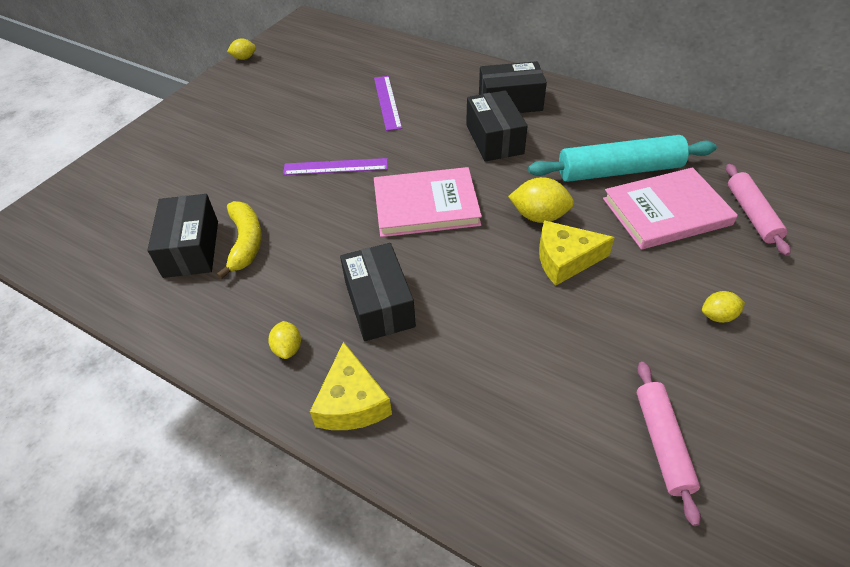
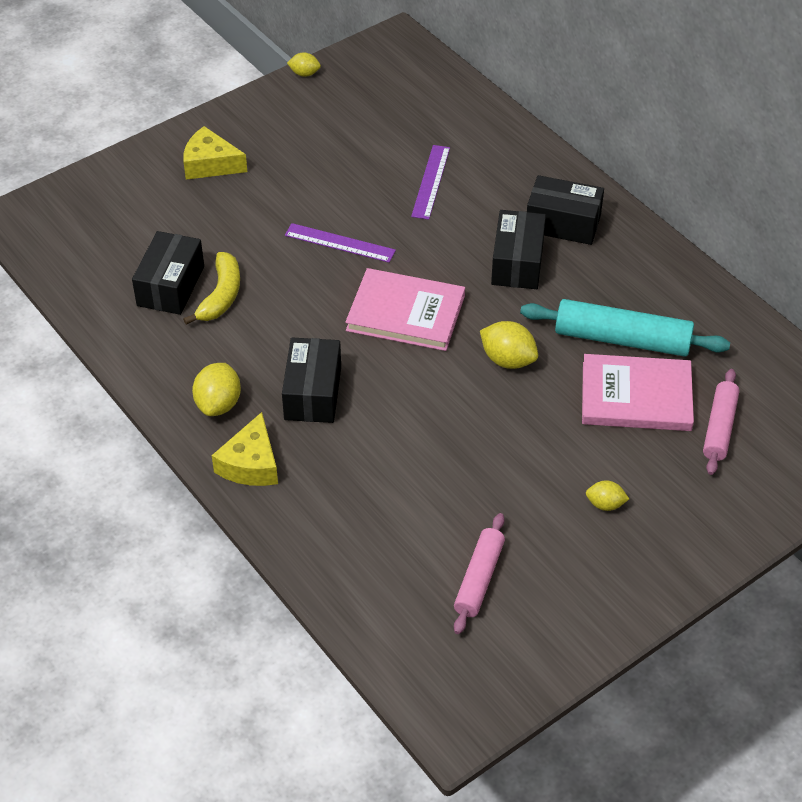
camera: 20 degrees right, 0 degrees up
yellow lemon [268,321,301,359] -> yellow lemon [192,363,241,416], size x1.65
yellow cheese [539,220,615,286] -> yellow cheese moved to [183,126,247,180]

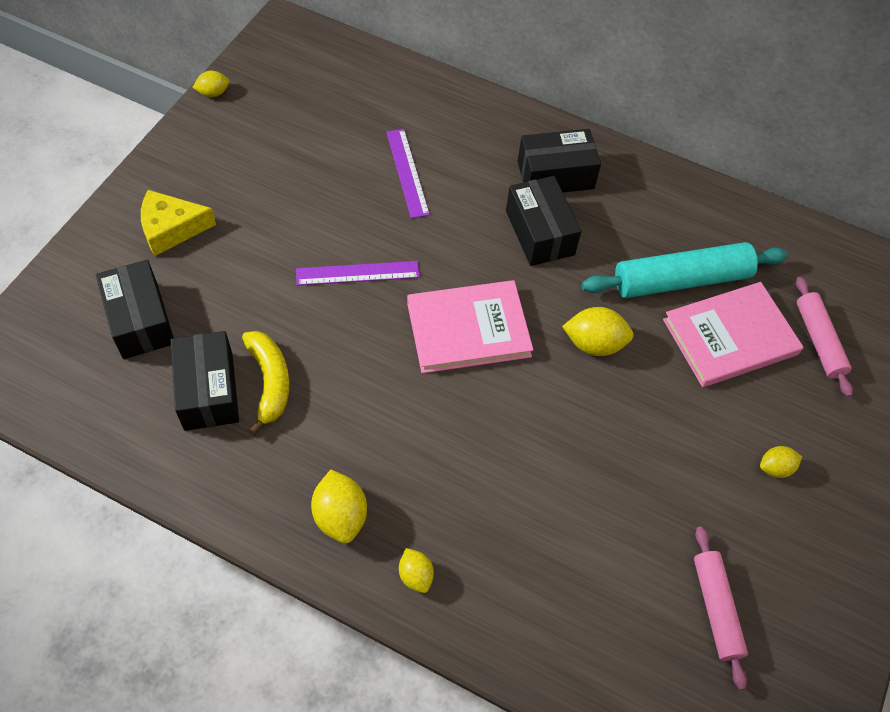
camera: 30 degrees left, 10 degrees up
yellow cheese [212,412,278,486] -> yellow lemon [399,548,434,593]
black box [282,337,341,423] -> black box moved to [96,260,174,359]

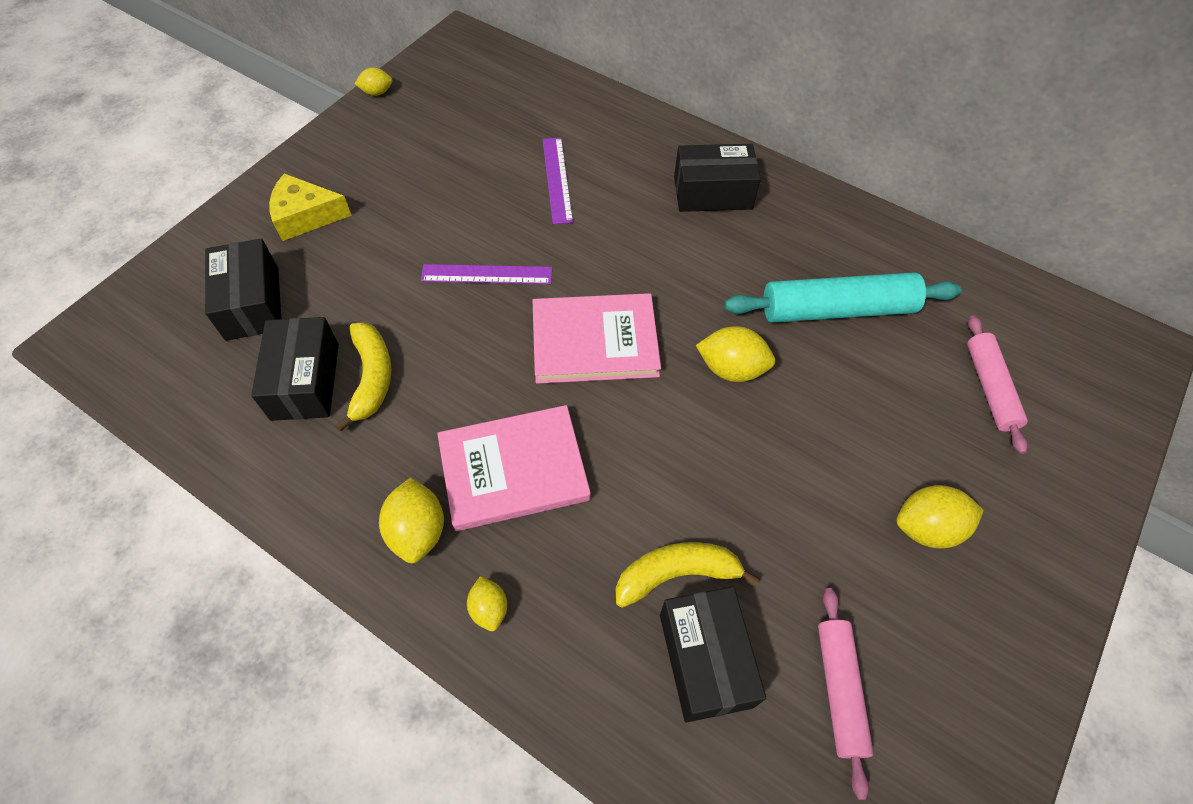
camera: 10 degrees right, 0 degrees up
black box [506,176,581,266] -> black box moved to [660,587,766,723]
pink book [663,282,804,387] -> pink book moved to [437,405,591,531]
yellow lemon [760,446,802,478] -> yellow lemon [896,485,984,549], size x1.65
none -> yellow banana [616,542,760,608]

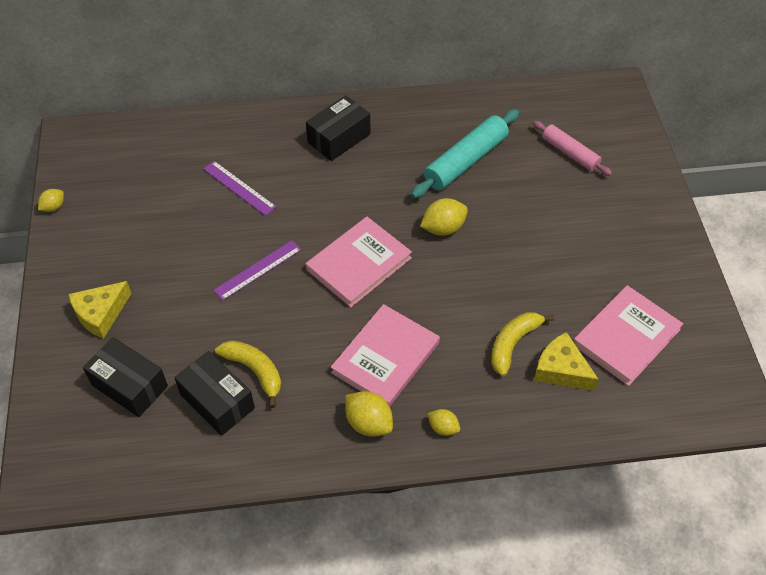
camera: 40 degrees left, 5 degrees down
black box [660,587,766,723] -> yellow cheese [534,332,599,391]
pink rolling pin [818,588,874,800] -> pink book [573,285,683,386]
yellow lemon [896,485,984,549] -> none

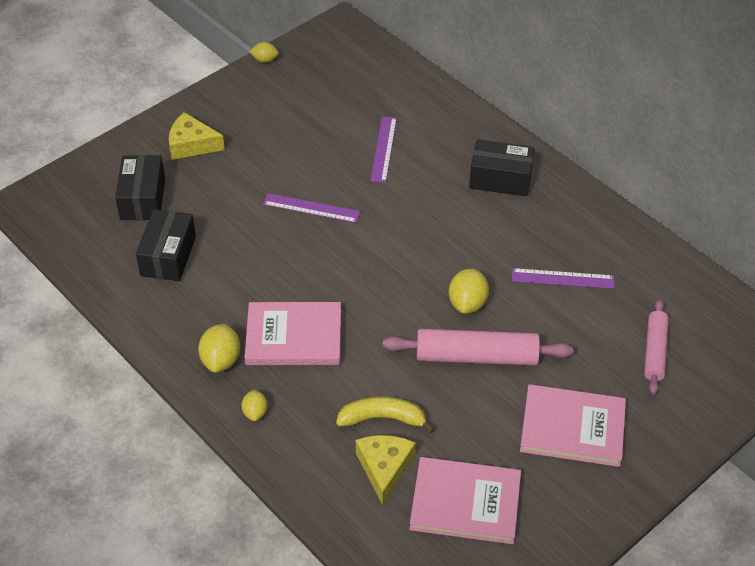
camera: 55 degrees right, 5 degrees down
yellow banana [215,340,281,408] -> none
pink book [306,217,412,308] -> pink book moved to [520,384,626,467]
turquoise rolling pin [411,109,519,198] -> purple ruler [512,268,614,289]
yellow lemon [420,198,468,236] -> yellow lemon turned 75 degrees clockwise [449,269,489,314]
none -> pink rolling pin [383,329,573,365]

